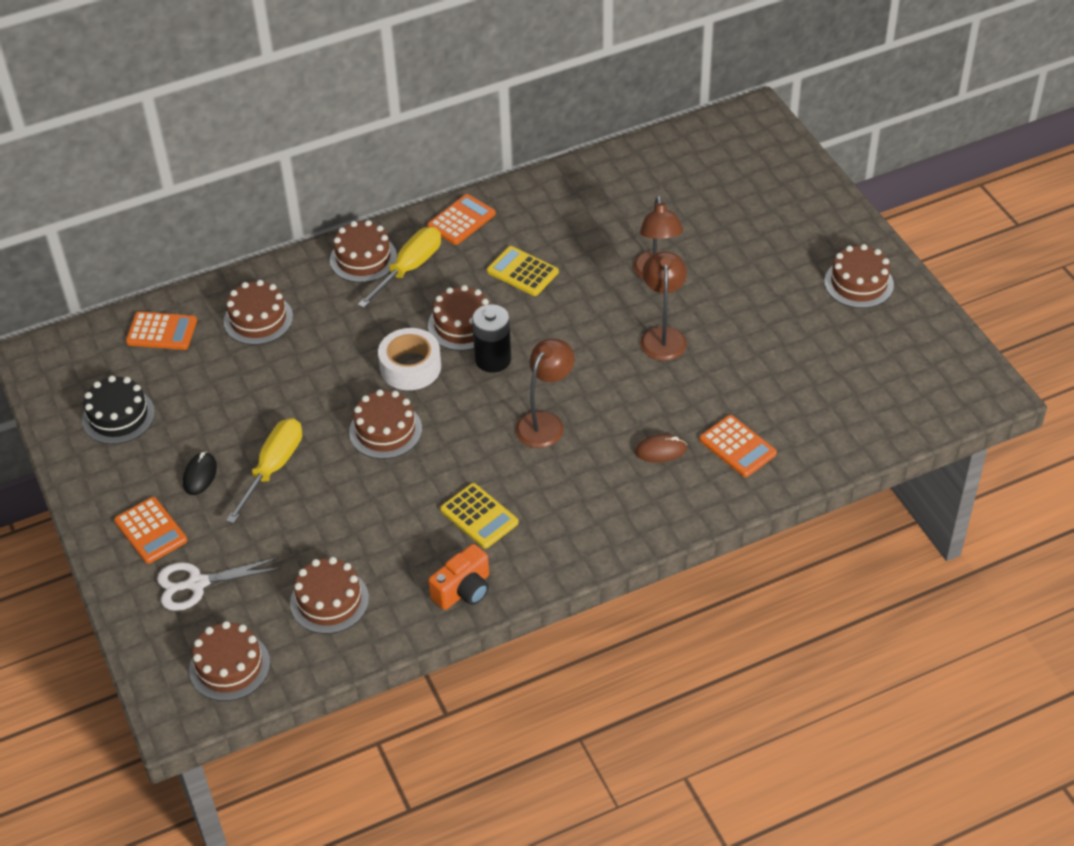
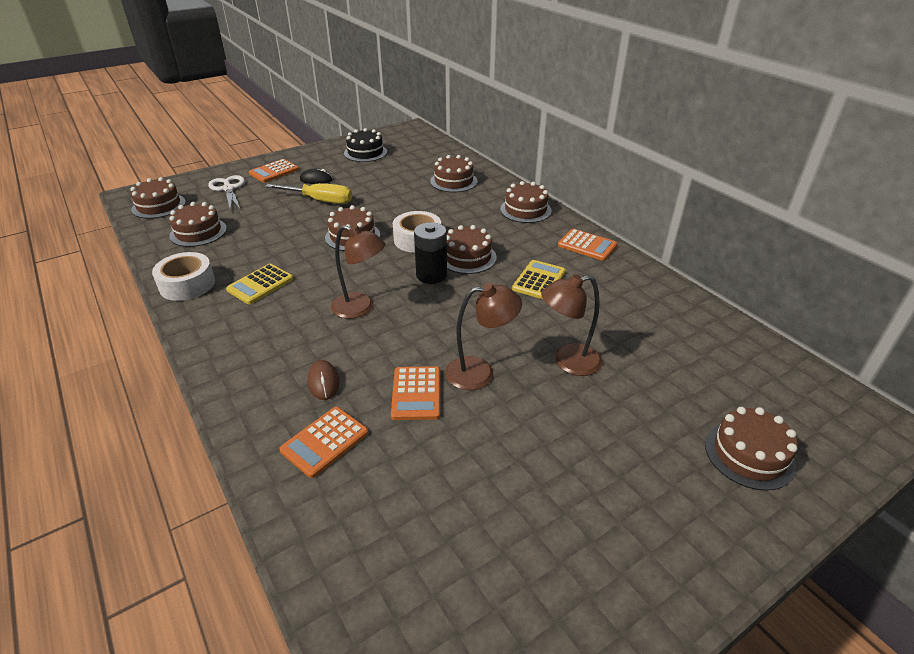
camera: 80 degrees right, 10 degrees down
orange calculator [126,312,197,350] -> orange calculator moved to [391,366,440,420]
yellow screwdriver [357,227,441,308] -> none
orange camera [428,544,489,610] -> white tape [152,252,215,301]
brown cake [824,244,894,308] -> brown cake moved to [705,407,798,491]

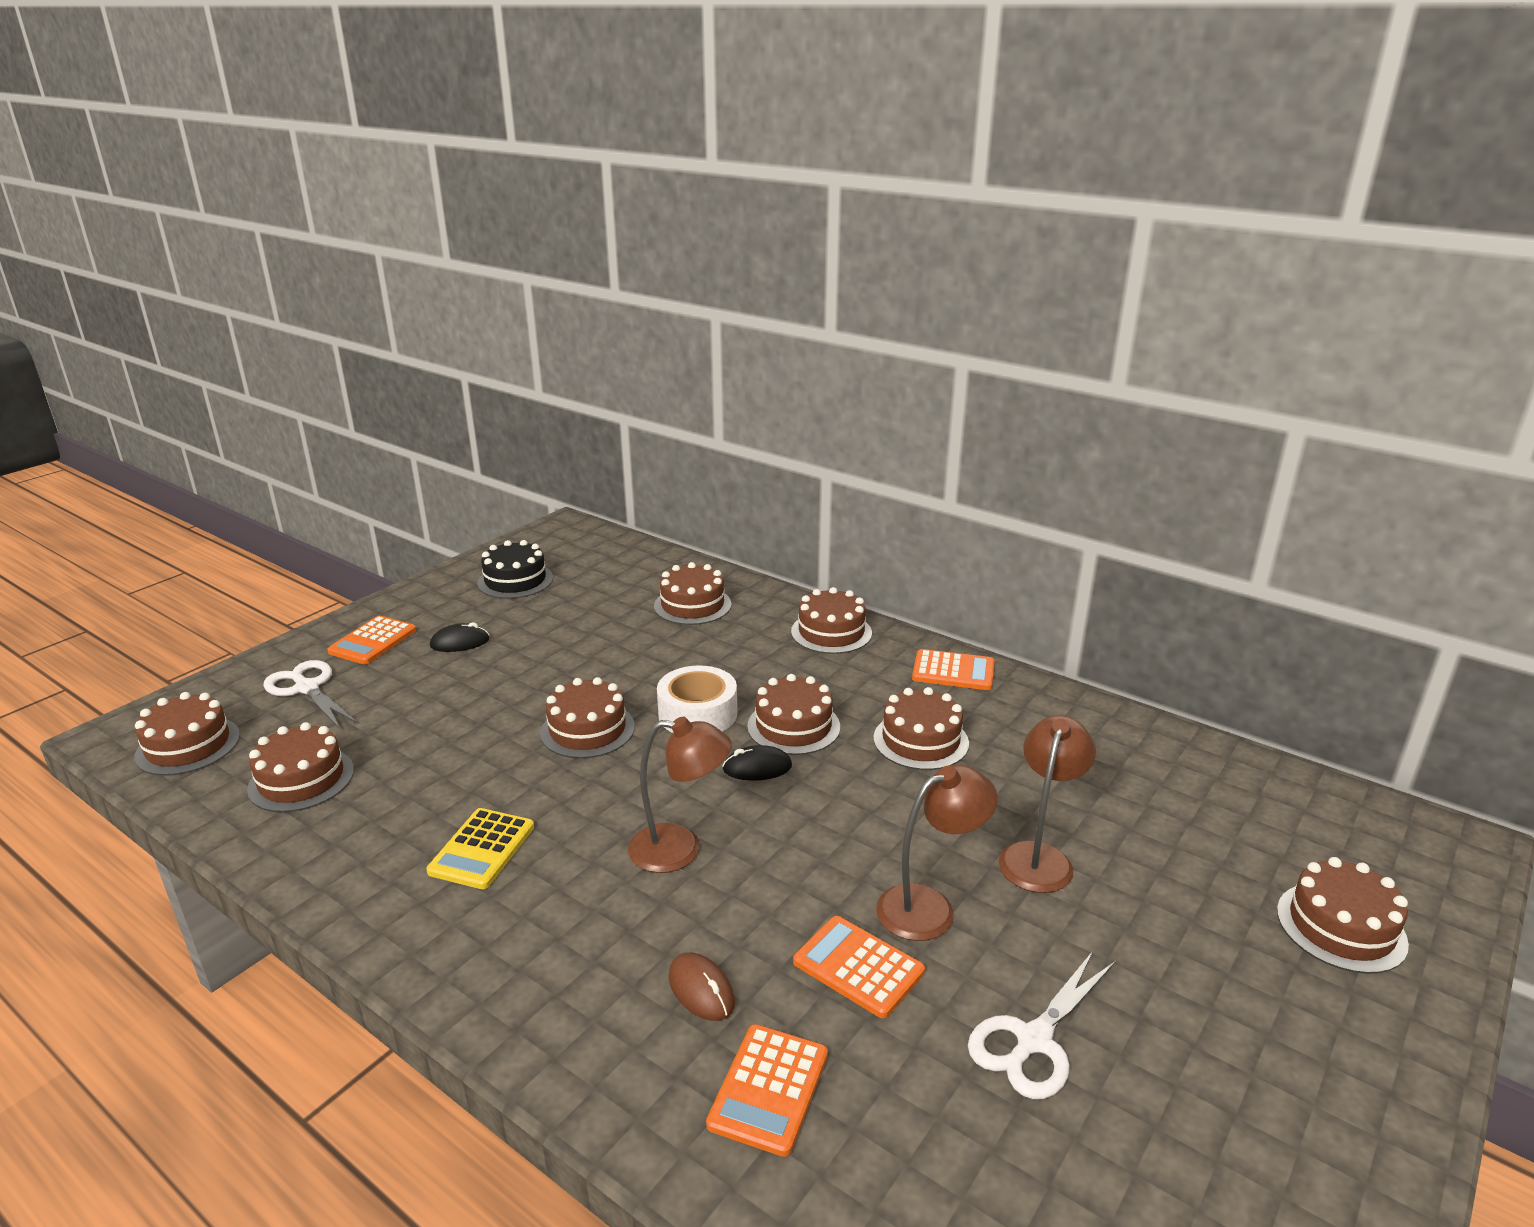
camera: 20 degrees left, 10 degrees down
white tape [152,252,215,301] -> none
yellow screwdriver [265,183,352,204] -> none
orange calculator [391,366,440,420] -> orange calculator turned 150 degrees clockwise [793,916,925,1018]
black battery [414,222,447,284] -> black mouse [722,745,792,781]
yellow calculator [512,260,566,300] -> brown cake [873,687,969,770]
brown lamp [541,274,602,376] -> brown lamp turned 150 degrees clockwise [998,715,1096,893]
none -> white scissors [968,951,1116,1099]

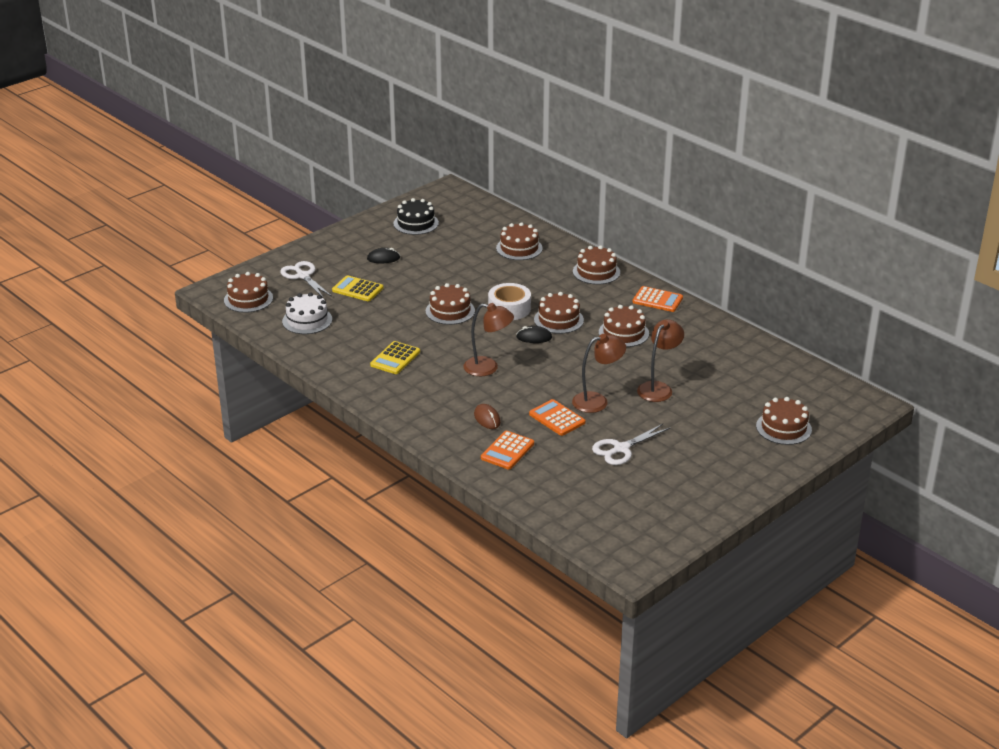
camera: 10 degrees right, 5 degrees up
brown cake [247,722,354,812] -> white cake [282,292,332,334]
orange calculator [327,616,416,664] -> none
none -> yellow calculator [332,275,383,301]

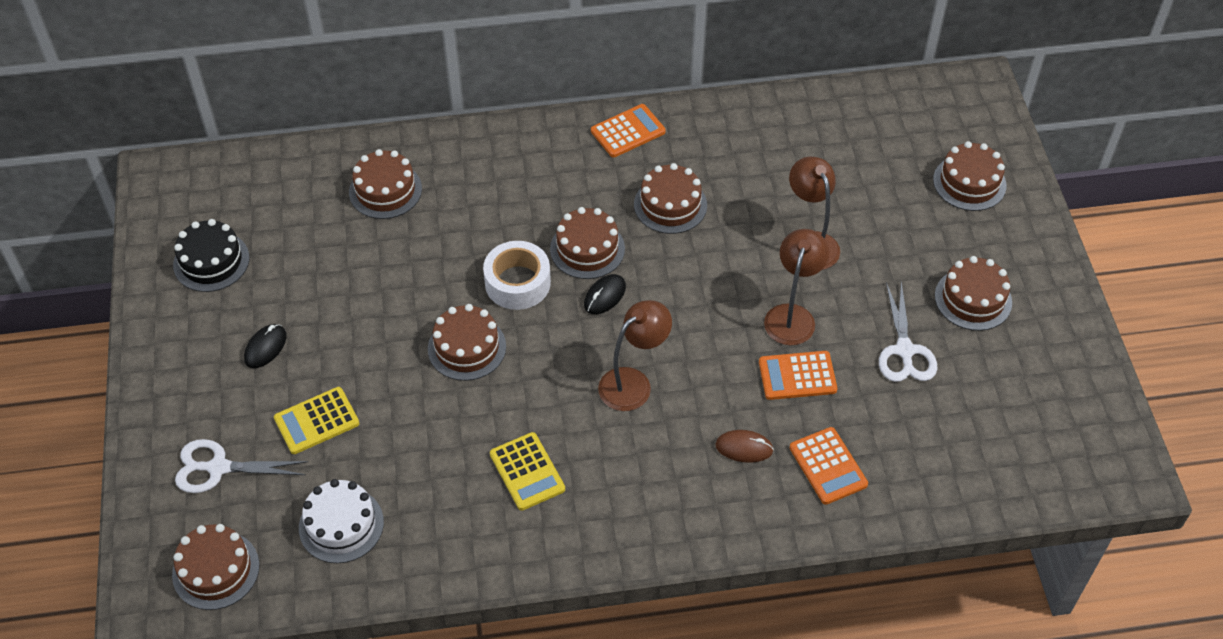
camera: 55 degrees left, 20 degrees up
brown cake [573,245,620,285] -> brown cake moved to [935,256,1012,331]

